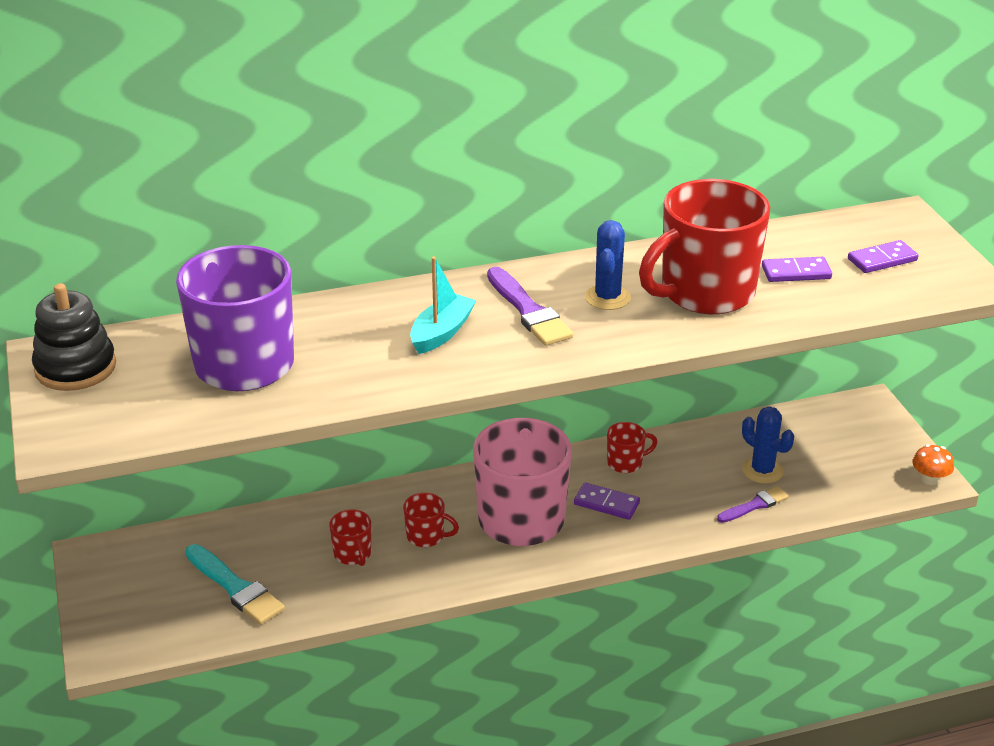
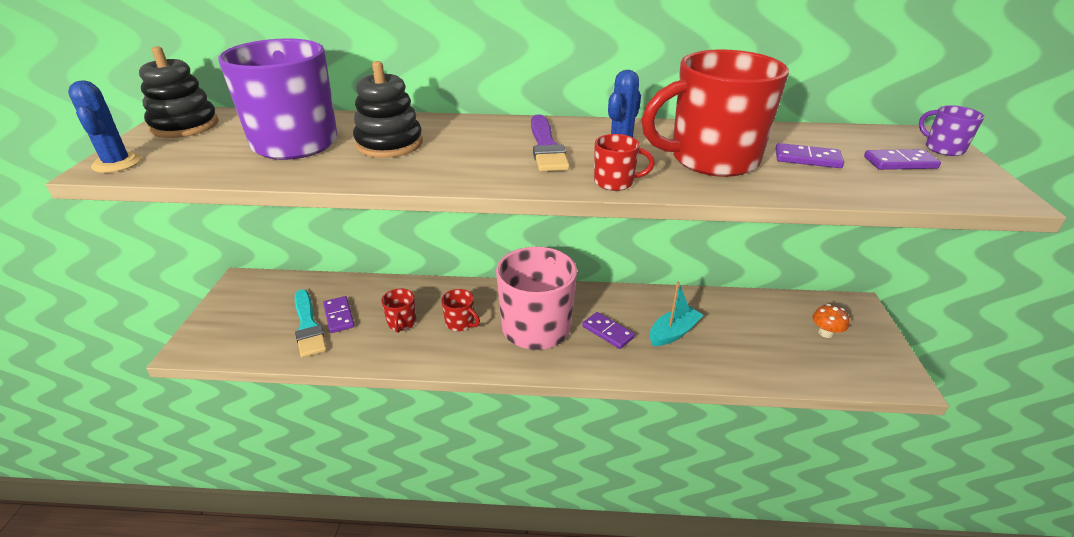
camera: 20 degrees right, 0 degrees up
turquoise boat [410,257,476,354] -> turquoise boat moved to [650,282,703,346]
red mug [607,422,657,473] -> red mug moved to [594,134,655,191]
purple brush [717,486,789,523] -> none
blue cactus [742,406,794,484] -> blue cactus moved to [68,81,141,173]
orange mushroom [912,444,954,485] -> orange mushroom moved to [813,304,849,338]
none -> purple domino [323,296,355,333]
none -> black stacking toy [353,61,423,158]
none -> purple mug [919,105,984,156]

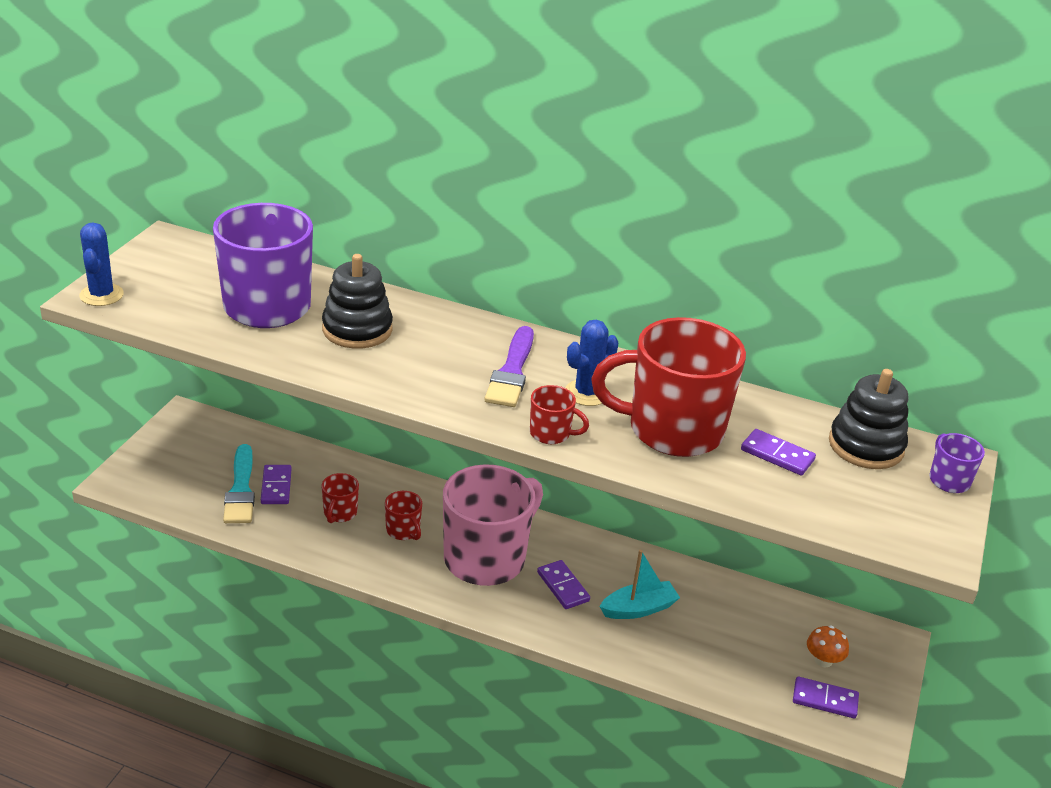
camera: 15 degrees right, 0 degrees up
black stacking toy [139,46,219,138] -> black stacking toy moved to [829,369,908,469]
purple domino [864,149,941,170] -> purple domino moved to [793,677,859,718]

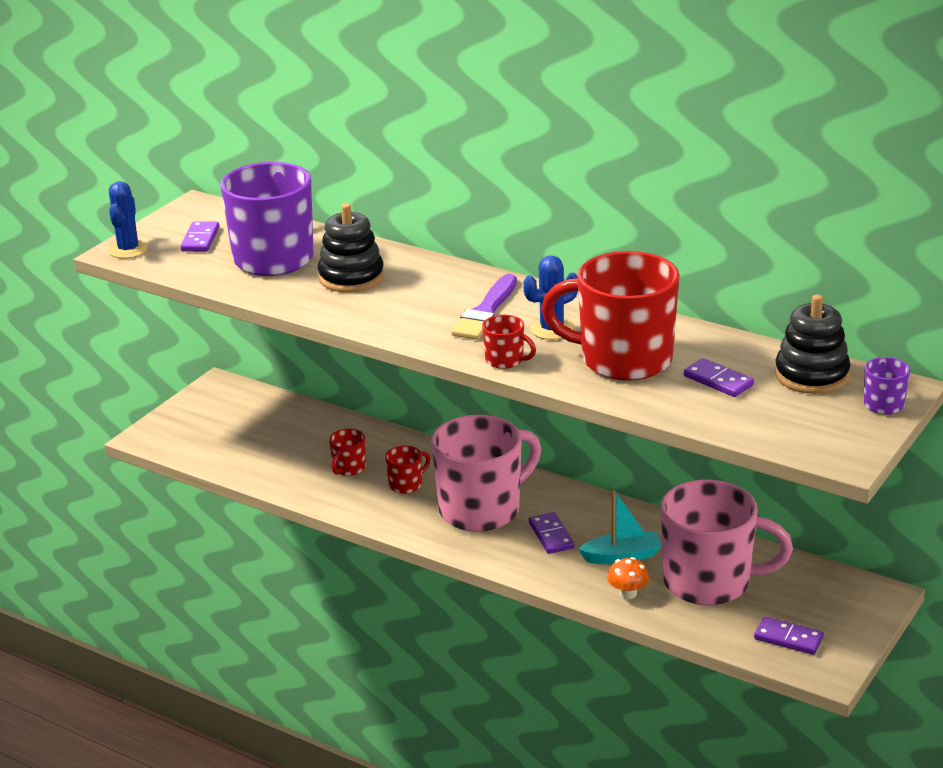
camera: 15 degrees right, 5 degrees down
turquoise brush [223,444,255,523] -> none
purple domino [261,465,291,504] -> purple domino moved to [181,221,219,252]
red mug [385,491,422,540] -> red mug turned 105 degrees counterclockwise [385,446,431,494]
orange mushroom [807,625,849,667] -> orange mushroom moved to [607,557,649,599]
none -> pink mug [660,480,793,605]

